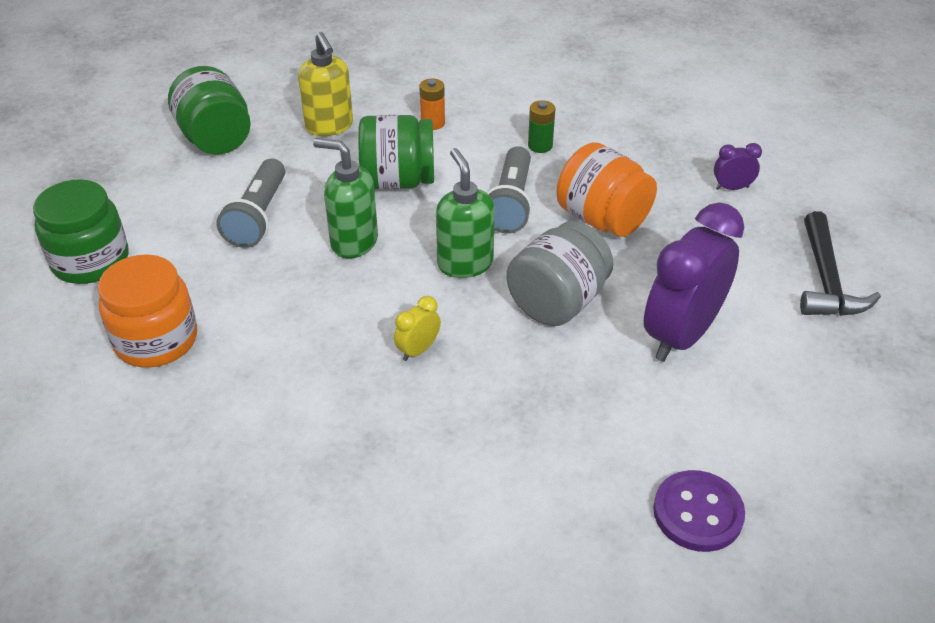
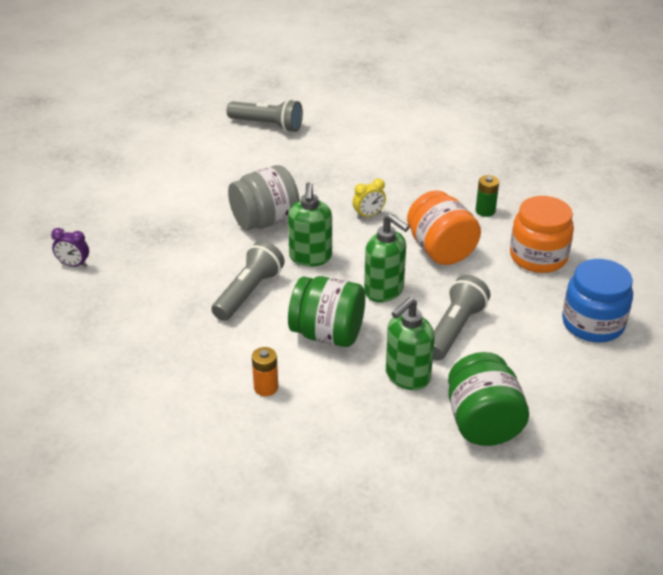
camera: 160 degrees left, 5 degrees down
green jar [33,179,129,284] -> blue jar [562,259,633,342]
yellow soap dispenser [298,32,353,136] -> none
green battery [528,100,555,153] -> green battery moved to [476,175,499,217]
orange jar [556,143,657,237] -> orange jar moved to [407,190,481,265]
purple clock [644,202,744,362] -> none
purple button [653,470,745,552] -> grey flashlight [227,99,303,132]
black hammer [800,211,881,316] -> none
none -> green soap dispenser [386,297,435,390]

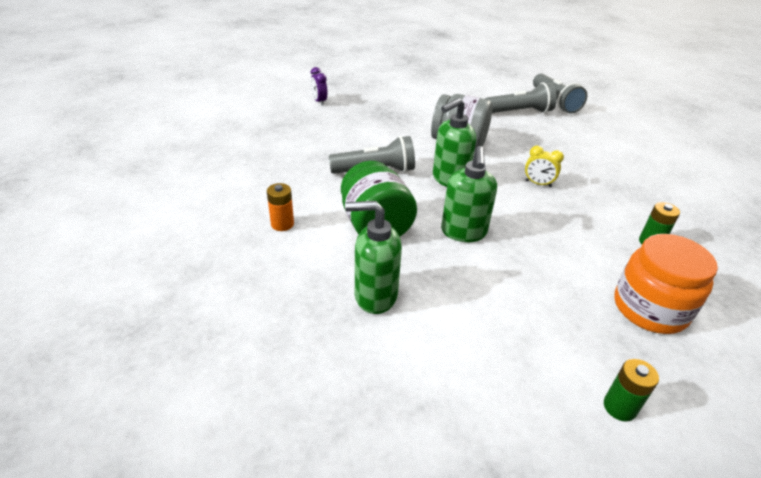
camera: 50 degrees right, 0 degrees up
orange jar [407,190,481,265] -> none
grey flashlight [433,275,491,361] -> grey flashlight moved to [485,82,557,113]
green jar [448,352,529,446] -> none
blue jar [562,259,633,342] -> green battery [604,359,659,422]

